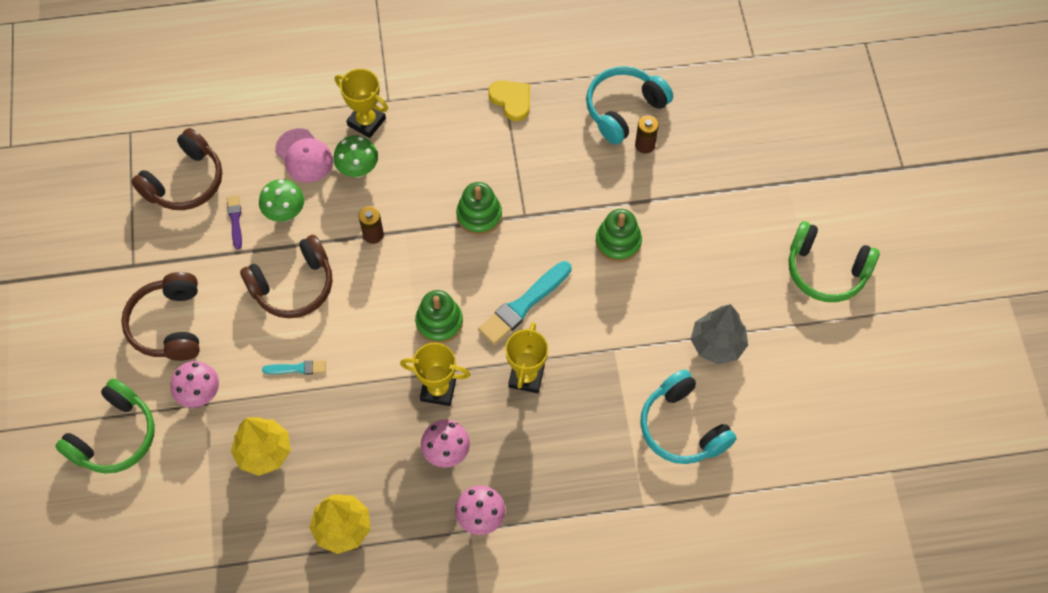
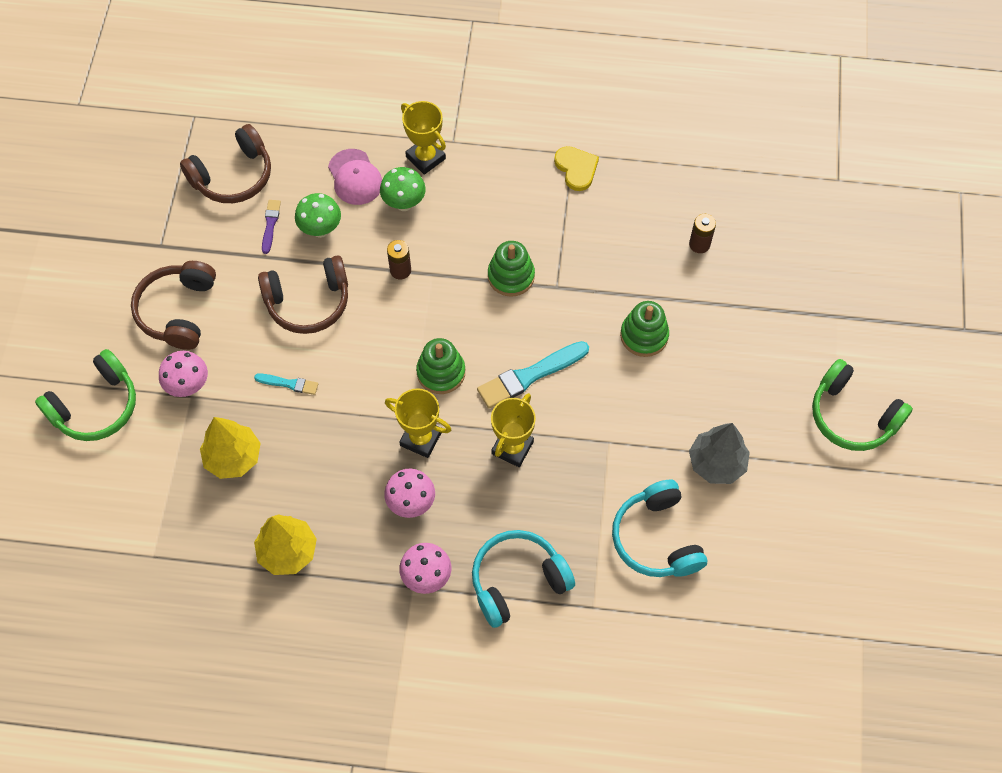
camera: 15 degrees right, 0 degrees up
turquoise headphones [586,66,673,145] -> turquoise headphones moved to [472,530,575,628]

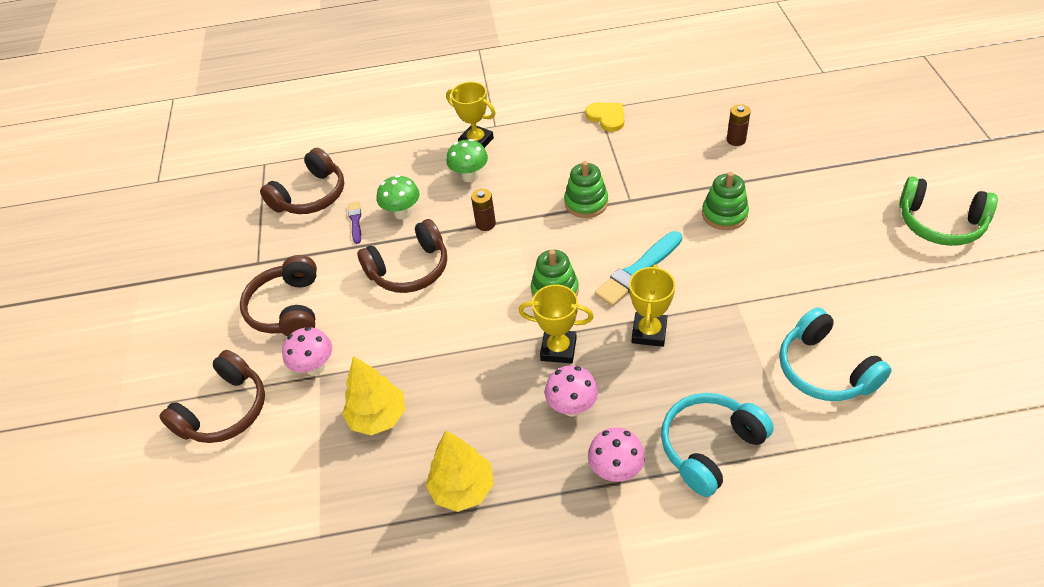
camera: 10 degrees left, 15 degrees down
green headphones [35,349,136,441] -> brown headphones [159,350,265,443]
turquoise brush [254,373,318,395] -> none
pink cap [328,149,382,205] -> none
grey tree [689,423,750,484] -> none

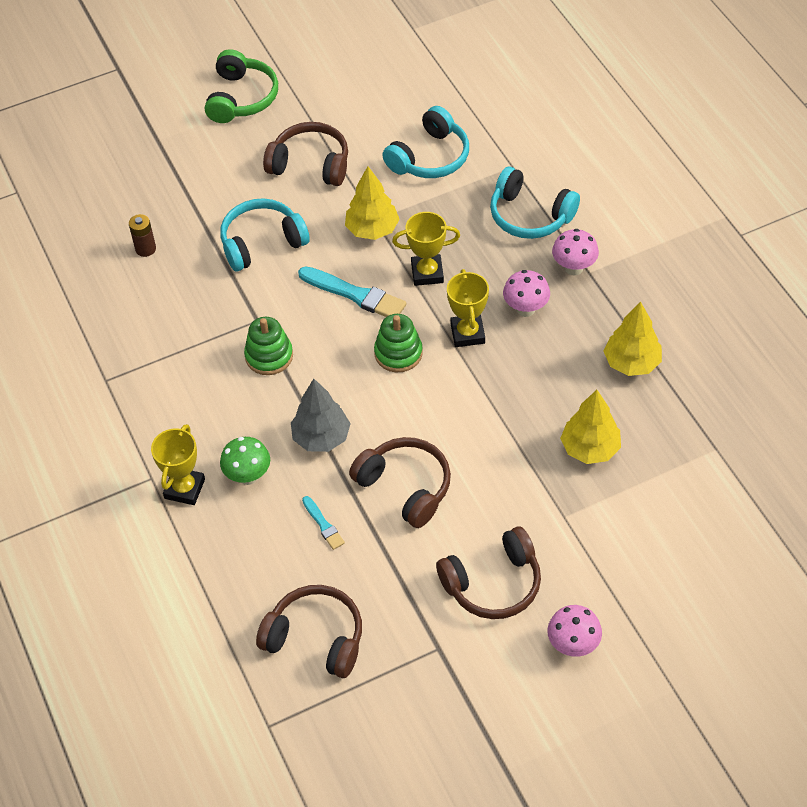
camera: 110 degrees left, 5 degrees up
brown headphones [159,350,265,443] -> brown headphones moved to [263,122,348,186]
pink mushroom [282,327,332,376] -> pink mushroom moved to [547,605,602,657]
purple brush [348,201,361,244] -> none
green mushroom [377,175,420,220] -> turquoise brush [302,496,345,550]
brown battery [471,189,496,231] -> grey tree [291,379,351,452]
yellow heart [585,102,624,132] -> none
green stacking toy [702,172,749,230] -> turquoise headphones [220,198,310,271]
none -> yellow tree [345,166,400,240]

